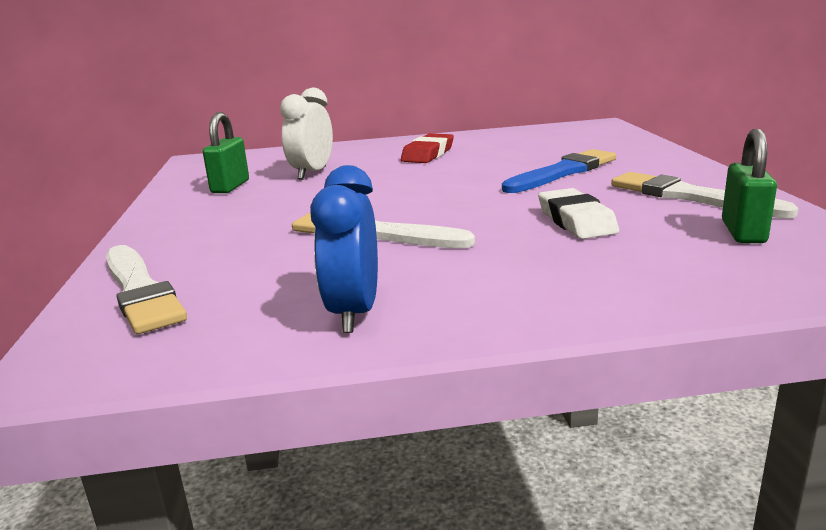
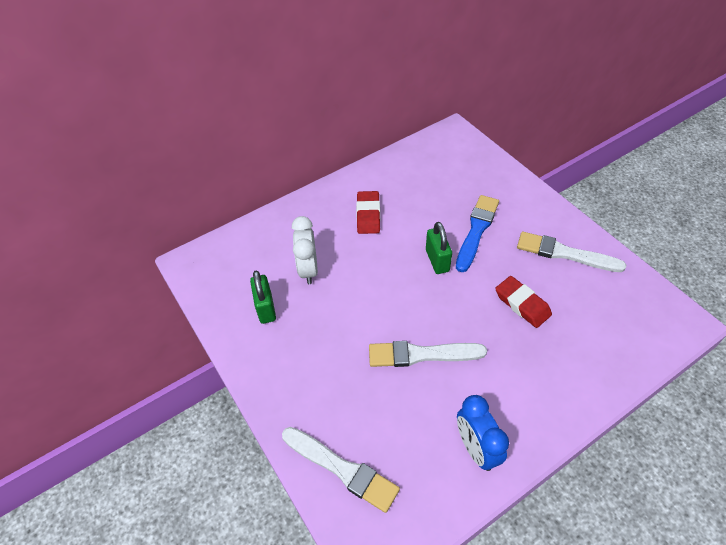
camera: 25 degrees left, 30 degrees up
white eraser [538,188,619,239] -> red eraser [495,276,552,328]
green padlock [722,129,777,243] -> green padlock moved to [426,222,452,274]

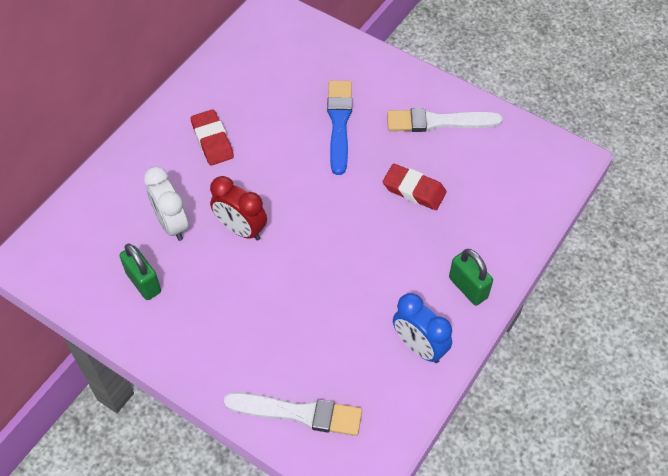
camera: 25 degrees left, 5 degrees up
white brush [369,341,487,367] -> none
green padlock [426,222,452,274] -> green padlock moved to [449,249,493,306]
none -> red clock [210,176,267,241]

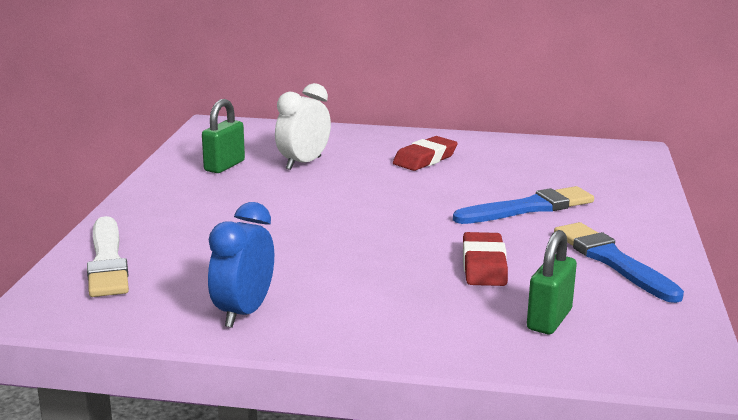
camera: 65 degrees right, 35 degrees down
red clock [210,176,267,241] -> none
white brush [387,108,503,132] -> blue brush [554,222,684,303]
green padlock [449,249,493,306] -> green padlock moved to [527,230,577,334]

